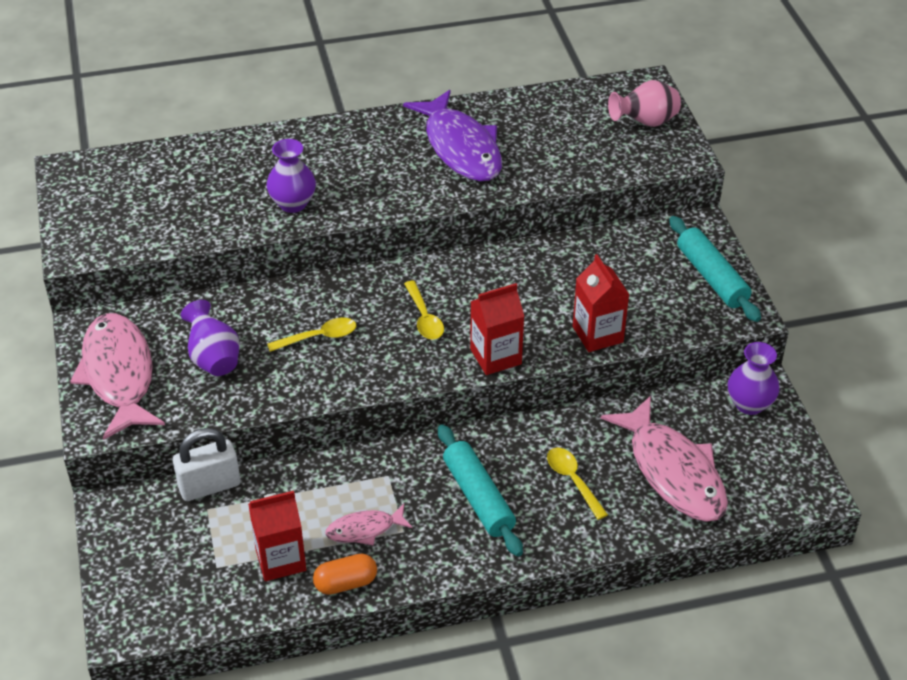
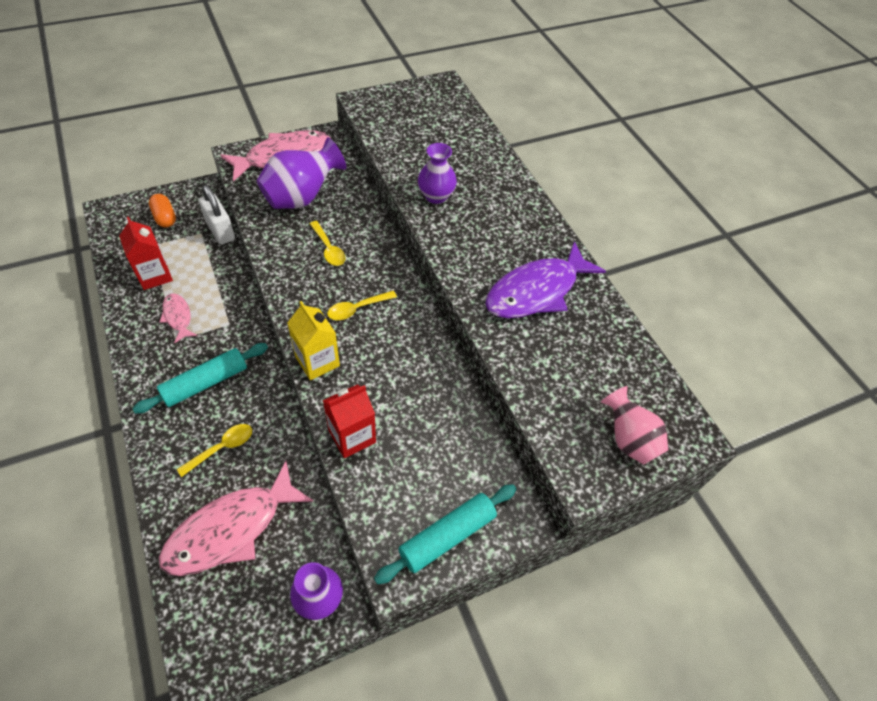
camera: 75 degrees right, 10 degrees up
purple vase [181,300,240,376] -> purple vase [257,137,346,209], size x1.54
orange capsule [313,554,377,595] -> orange capsule moved to [149,194,176,227]
red carton [470,283,524,375] -> yellow carton [287,301,340,380]

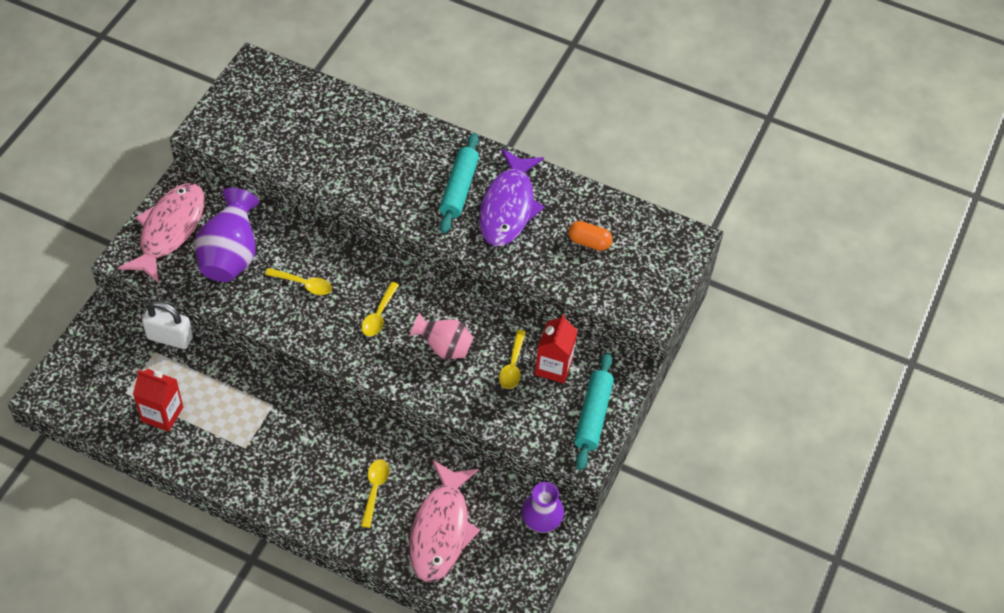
camera: 40 degrees left, 0 degrees up
turquoise rolling pin [132,343,268,414] -> turquoise rolling pin moved to [439,133,479,234]
orange capsule [149,194,176,227] -> orange capsule moved to [568,221,613,251]
pink fish [160,293,197,343] -> none
yellow carton [287,301,340,380] -> none
red carton [323,384,376,458] -> red carton moved to [535,314,578,384]
purple vase [418,143,457,204] -> none
pink vase [601,386,668,465] -> pink vase moved to [410,313,473,359]
none -> yellow spoon [499,330,526,389]

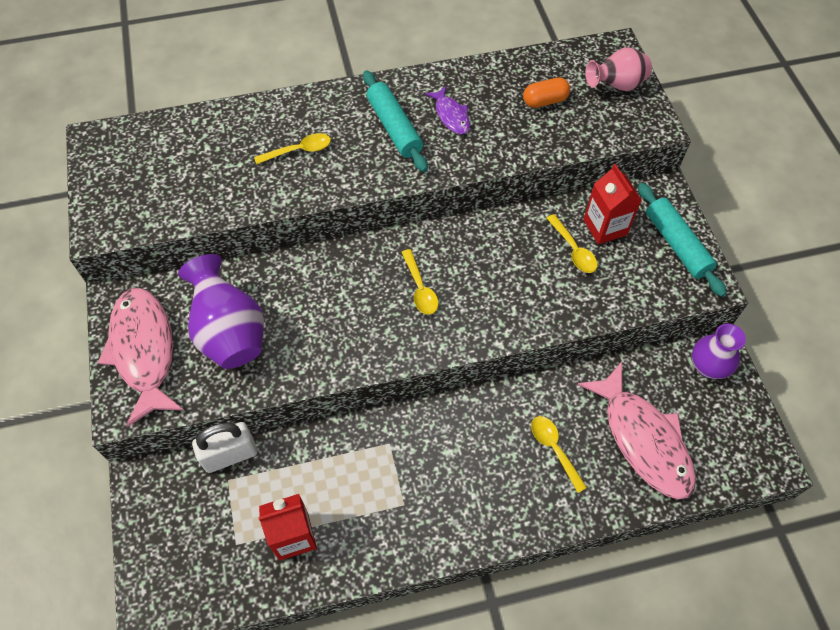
camera: 35 degrees left, 5 degrees up
yellow spoon [265,268,332,295] -> yellow spoon moved to [254,133,331,164]
pink vase [410,313,473,359] -> pink vase moved to [585,47,652,91]
purple fish [479,148,544,246] -> purple fish [425,86,470,135], size x0.50

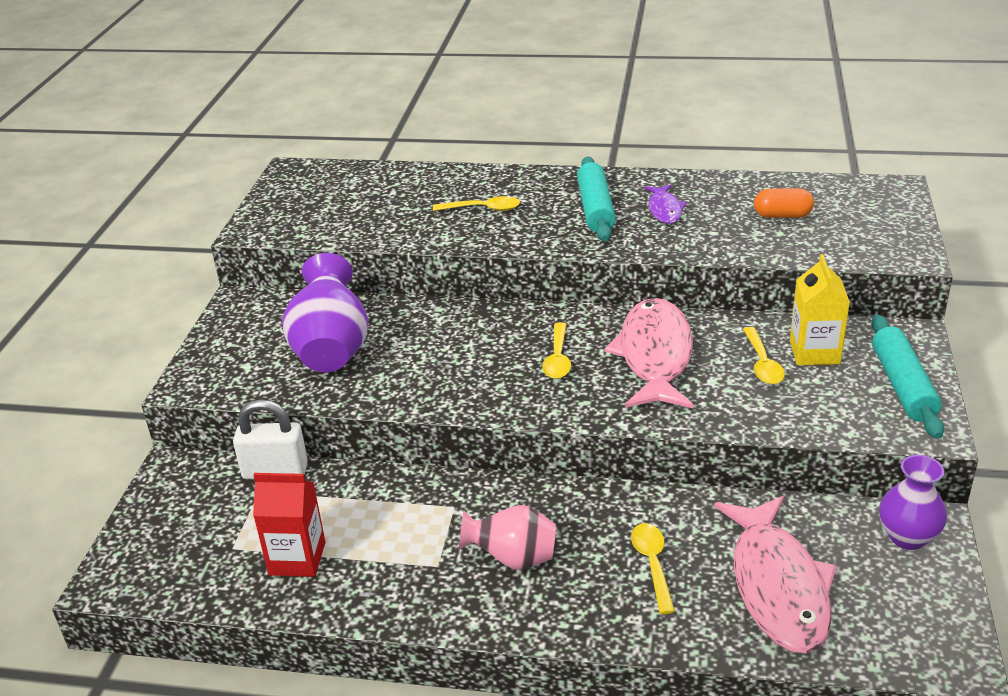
camera: 25 degrees right, 25 degrees down
pink fish [98,288,184,427] -> pink fish moved to [604,298,694,409]
red carton [583,164,641,245] -> yellow carton [790,254,850,365]
pink vase [585,47,652,91] -> pink vase moved to [458,505,556,570]

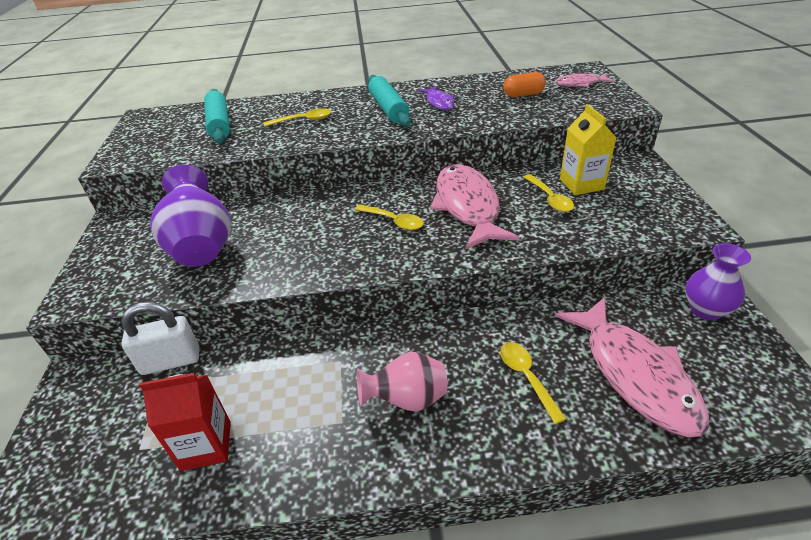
camera: 15 degrees left, 5 degrees up
yellow spoon [542,322,571,379] -> yellow spoon turned 45 degrees counterclockwise [355,204,424,230]
turquoise rolling pin [871,315,944,439] -> turquoise rolling pin moved to [204,89,230,144]
none -> pink fish [555,73,614,87]

